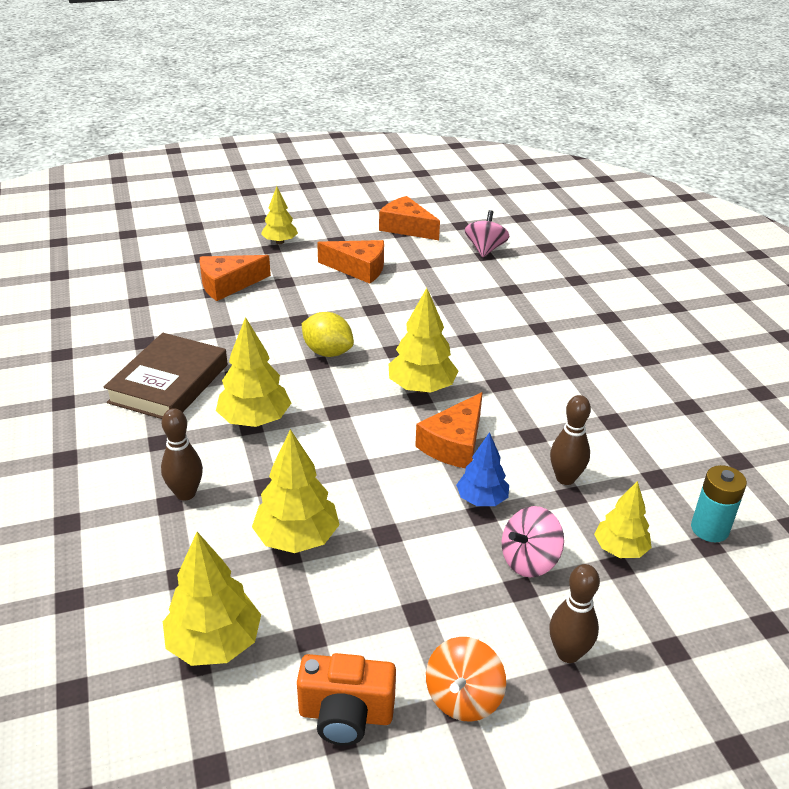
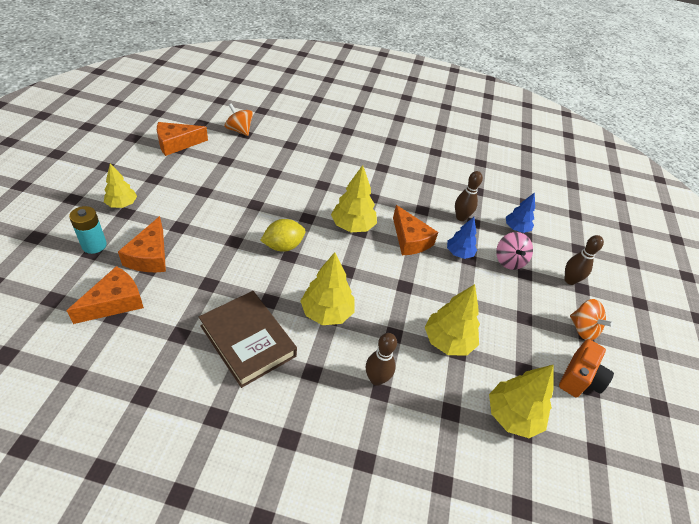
camera: 65 degrees left, 10 degrees up
orange cheese [317,240,384,284] -> orange cheese moved to [67,266,144,324]
pink spinning top [465,210,510,257] -> orange spinning top [225,103,253,136]
yellow tree [594,481,652,558] -> blue tree [506,192,535,233]
turquoise battery [691,465,747,542] -> turquoise battery moved to [69,206,107,254]

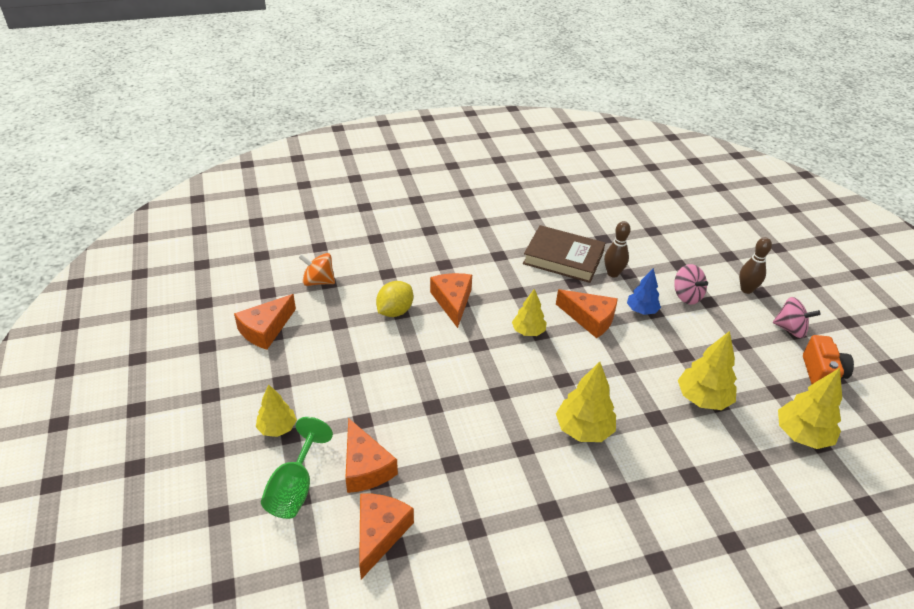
camera: 25 degrees left, 5 degrees down
turquoise battery [69,206,107,254] -> green goblet [261,417,333,519]
brown book [199,291,297,388] -> brown book moved to [523,225,605,283]
yellow lemon [260,219,306,252] -> yellow lemon moved to [376,281,413,317]
yellow tree [331,165,377,232] -> yellow tree [512,289,547,336], size x0.65
brown bowling pin [366,333,397,386] -> none
blue tree [506,192,535,233] -> none
orange spinning top [570,299,614,340] -> pink spinning top [773,297,821,338]
none -> orange cheese [430,273,472,328]

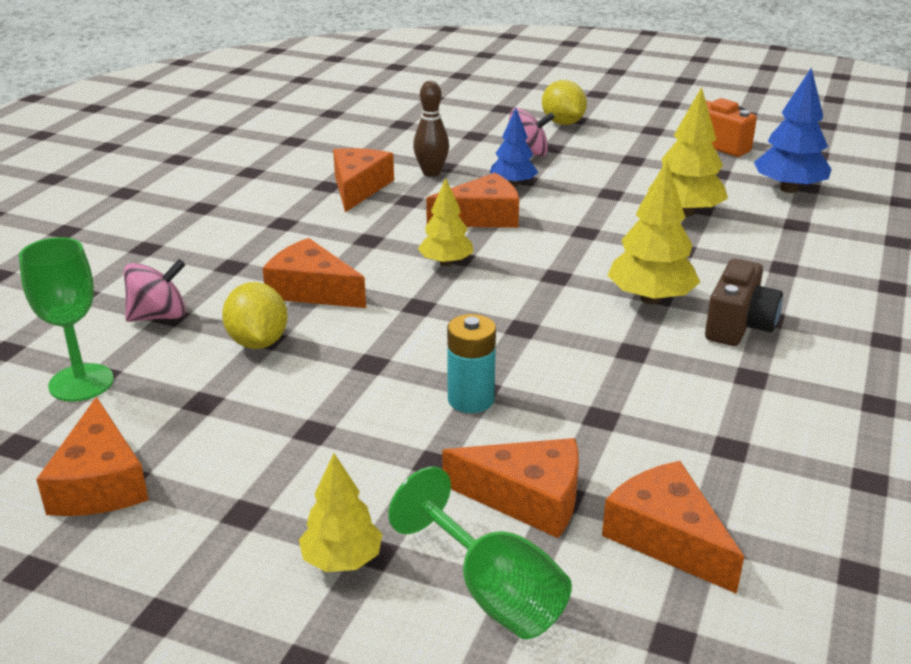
camera: 50 degrees left, 10 degrees down
orange spinning top [298,253,335,286] -> green goblet [19,237,114,402]
brown book [523,225,605,283] -> orange cheese [333,148,394,212]
brown bowling pin [739,237,772,294] -> yellow lemon [542,80,587,125]
pink spinning top [773,297,821,338] -> pink spinning top moved to [124,259,186,322]
yellow tree [778,368,842,449] -> blue tree [754,67,832,193]
none -> turquoise battery [447,314,496,413]
none -> brown camera [705,258,783,346]

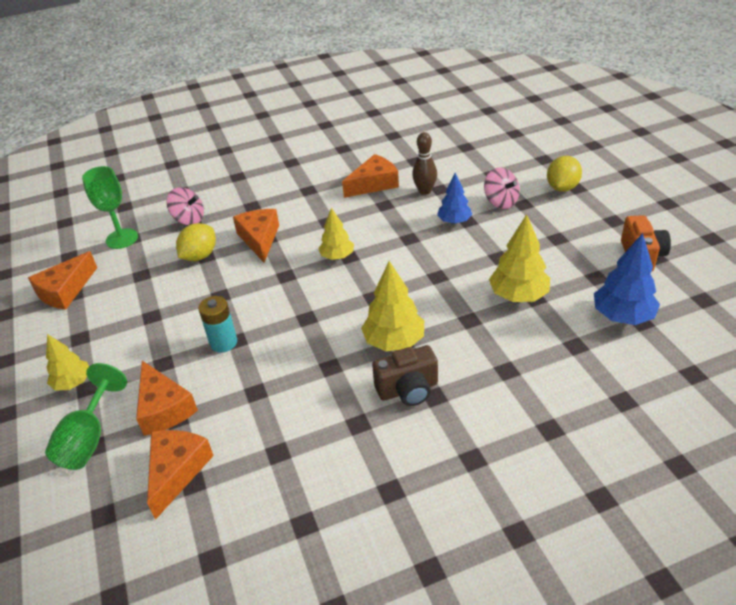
camera: 50 degrees right, 10 degrees up
orange cheese [426,173,519,228] -> none

